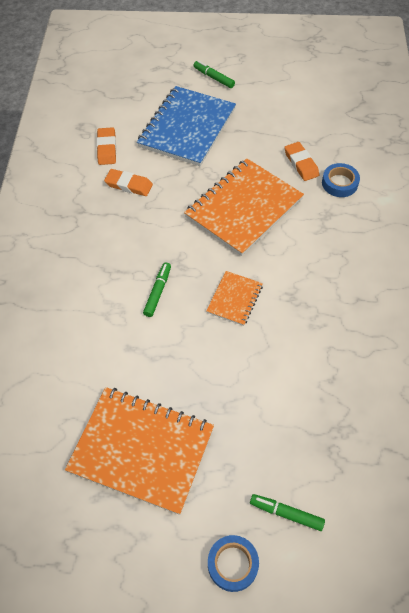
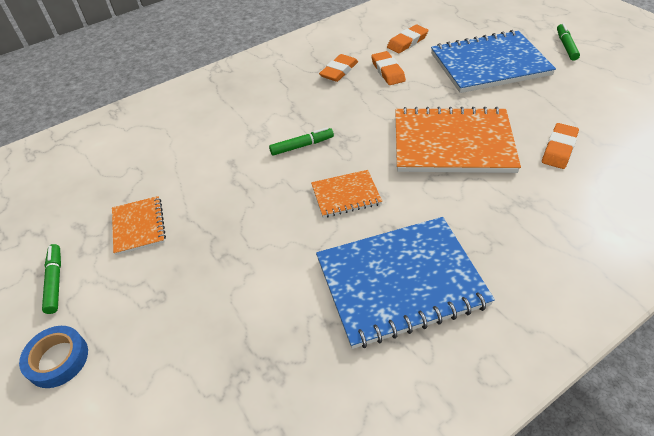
camera: 55 degrees right, 10 degrees down
orange notebook [65,387,214,515] -> orange notebook [112,196,166,255], size x0.49
green marker [250,494,325,531] -> green marker moved to [42,244,61,314]
blue tape [322,163,360,197] -> none
none -> blue notebook [316,217,495,349]
none -> orange eraser [319,54,358,82]

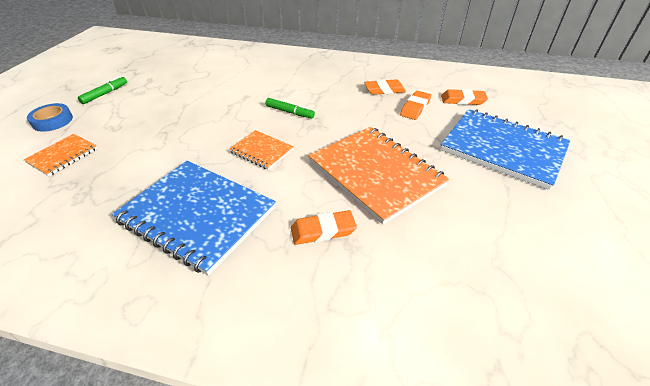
camera: 45 degrees right, 5 degrees down
orange notebook [112,196,166,255] -> orange notebook moved to [24,134,98,176]
orange eraser [542,123,579,169] -> orange eraser moved to [291,210,357,245]
green marker [557,23,580,61] -> none

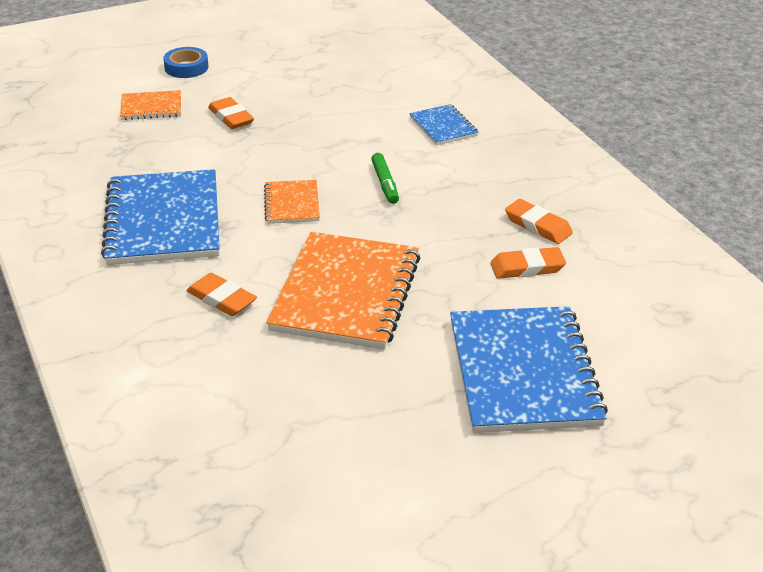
camera: 50 degrees right, 5 degrees down
green marker [78,76,127,104] -> none
orange eraser [441,89,488,105] -> orange eraser moved to [208,97,254,129]
none -> blue notebook [409,104,478,145]

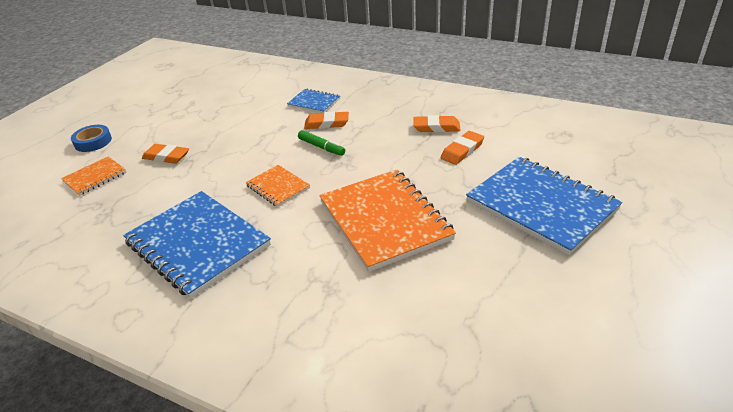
camera: 35 degrees left, 0 degrees up
orange eraser [186,273,257,316] -> orange eraser moved to [304,111,349,129]

